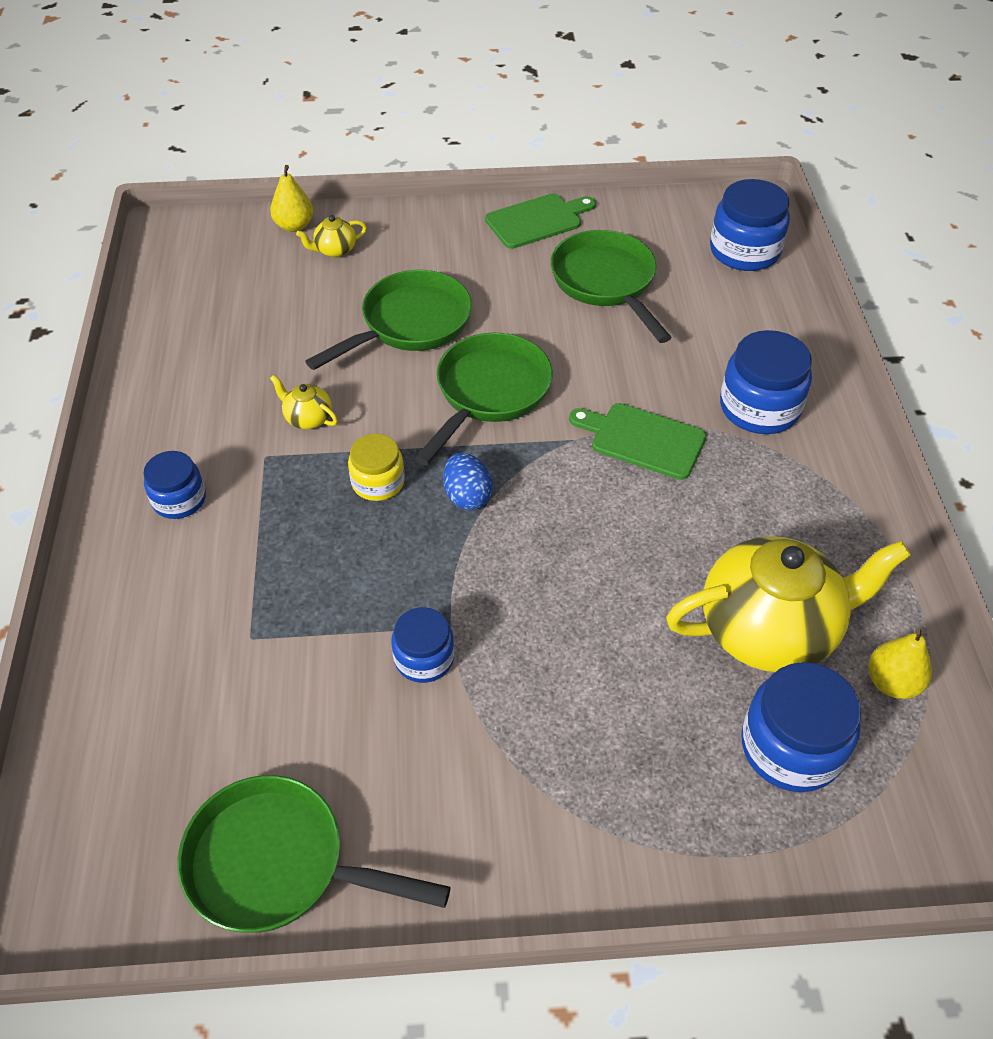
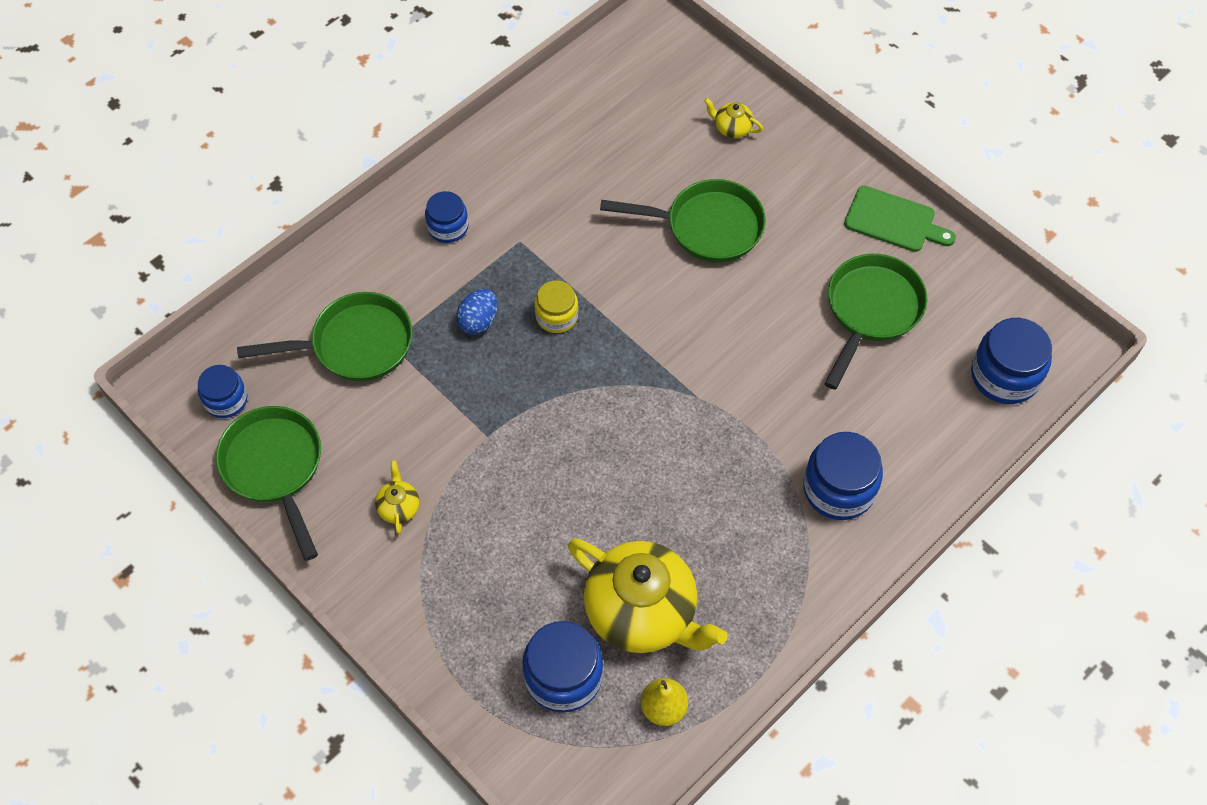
camera: 50 degrees right, 10 degrees up
yellow pear [270,165,313,232] -> none
yellow teapot [270,375,338,429] -> yellow teapot moved to [375,461,419,534]
blue jar [391,607,454,683] -> blue jar moved to [198,365,247,418]
green pan [415,333,553,465] -> green pan moved to [237,292,413,381]
blue egg [443,452,492,510] -> blue egg moved to [456,289,497,335]
green cutting board [569,403,706,480] -> none

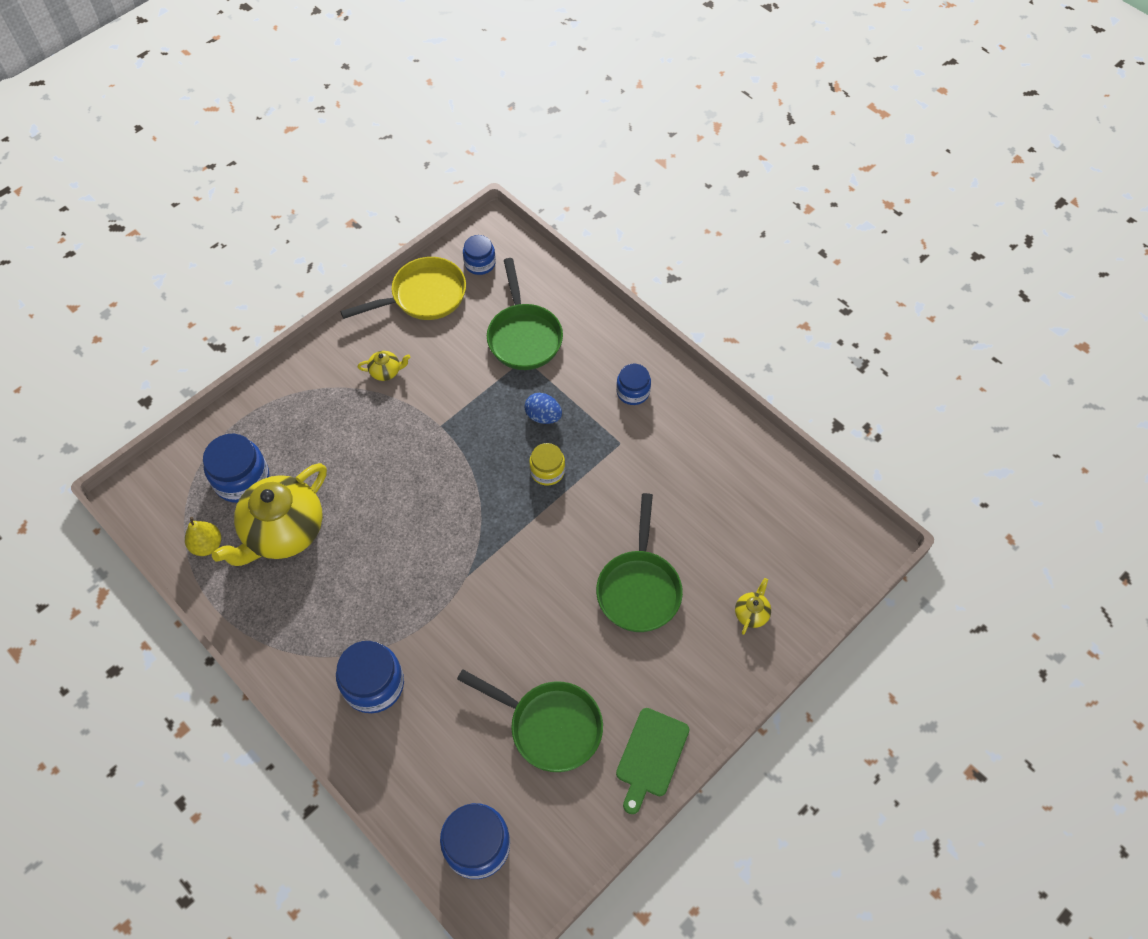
camera: 90 degrees right, 0 degrees up
green pan [216,406,321,561] -> yellow pan [340,257,466,320]

